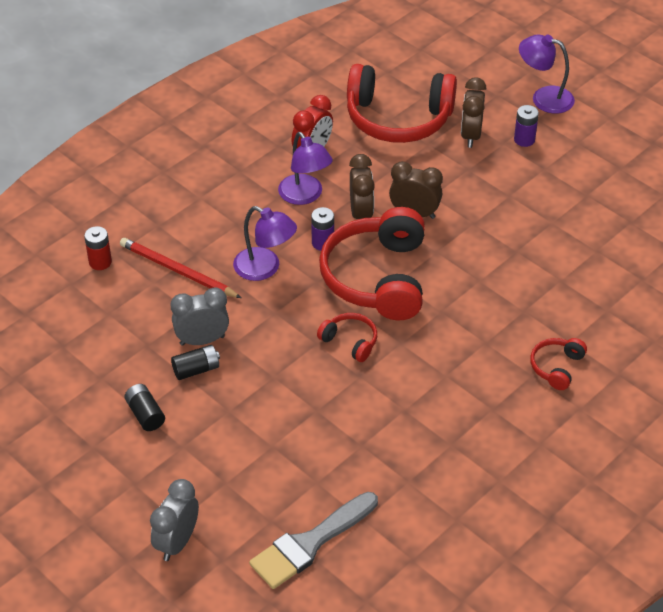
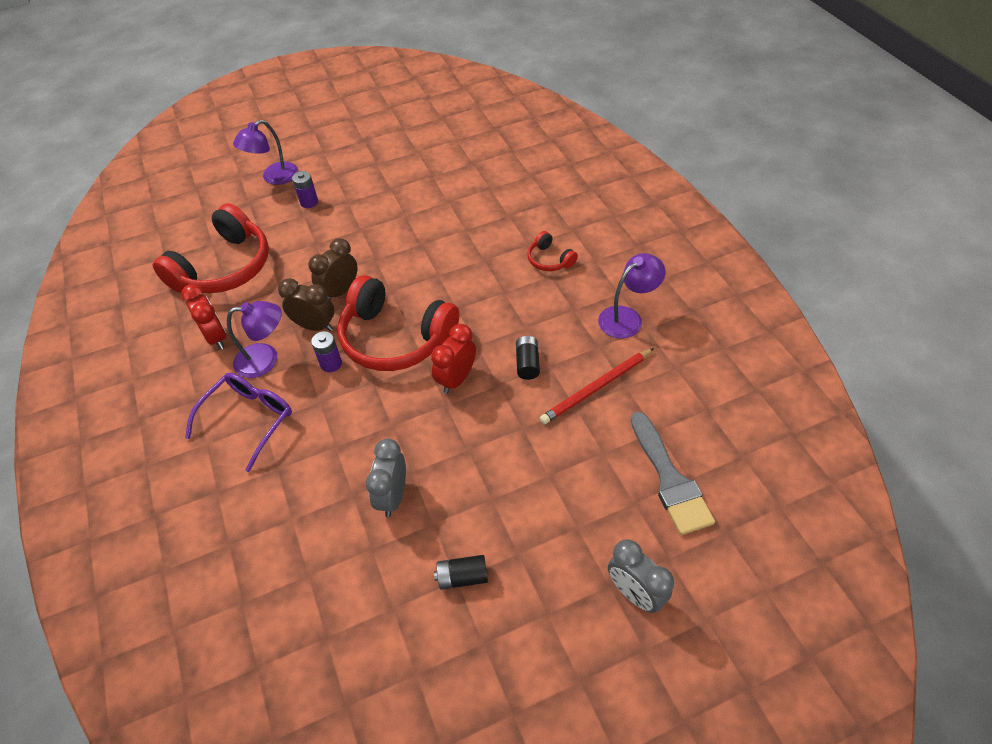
camera: 65 degrees left, 5 degrees up
red battery [84,226,112,270] -> none
red pencil [120,238,241,298] -> red pencil moved to [540,348,654,424]
black battery [171,345,220,380] -> black battery moved to [516,336,540,380]
purple lamp [233,206,297,281] -> purple lamp moved to [598,253,665,338]
red headphones [317,313,377,362] -> red clock [431,324,476,394]
brown clock [461,77,487,148] -> none
none -> purple glasses [185,373,292,472]

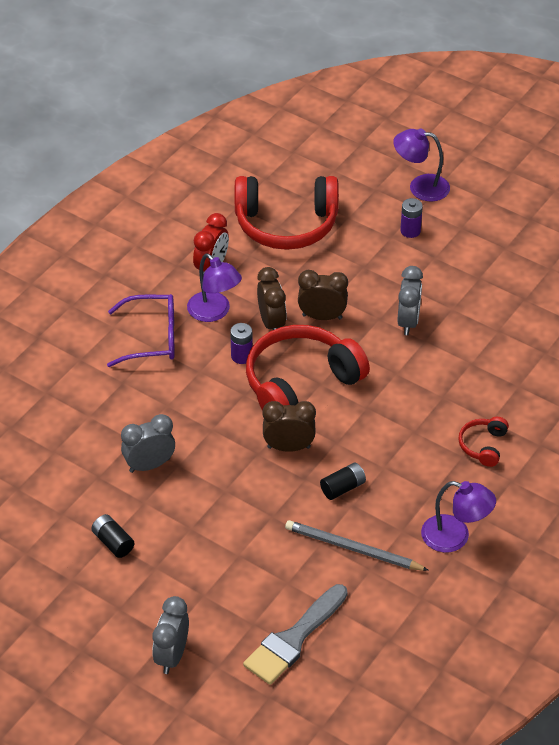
camera: 55 degrees right, 5 degrees down
red headphones [337,275,459,371] -> red headphones turned 60 degrees clockwise [246,325,370,411]
red clock [431,324,476,394] -> brown clock [262,401,316,452]
red pencil [540,348,654,424] -> grey pencil [285,520,429,571]
none -> grey clock [397,266,423,335]

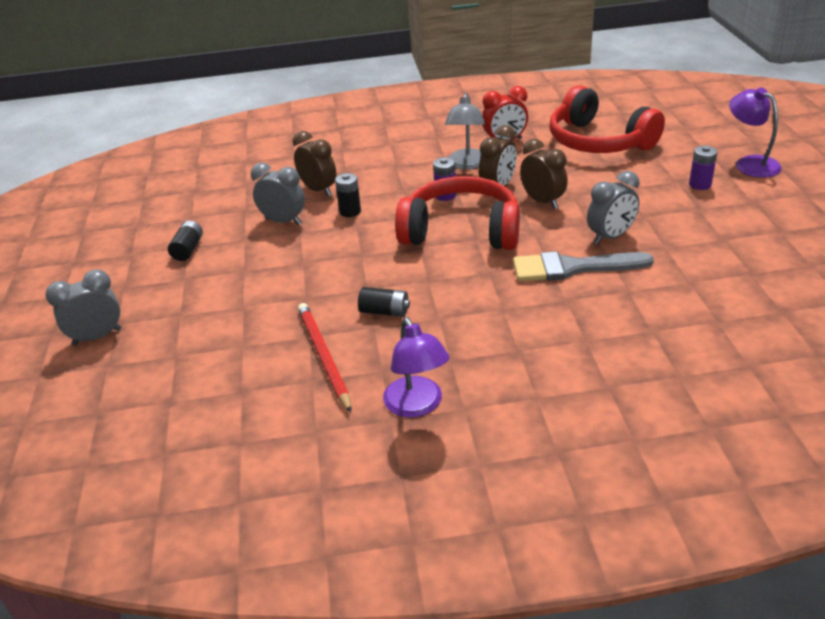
camera: 50 degrees right, 10 degrees down
purple glasses [107,294,175,367] -> none
purple lamp [187,253,242,322] -> grey lamp [445,93,485,170]
grey brush [243,584,348,685] -> grey brush moved to [513,251,654,282]
brown clock [262,401,316,452] -> brown clock moved to [293,131,337,196]
grey pencil [285,520,429,571] -> red pencil [298,303,351,412]
red headphones [458,417,509,467] -> none
none -> black battery [335,173,361,217]

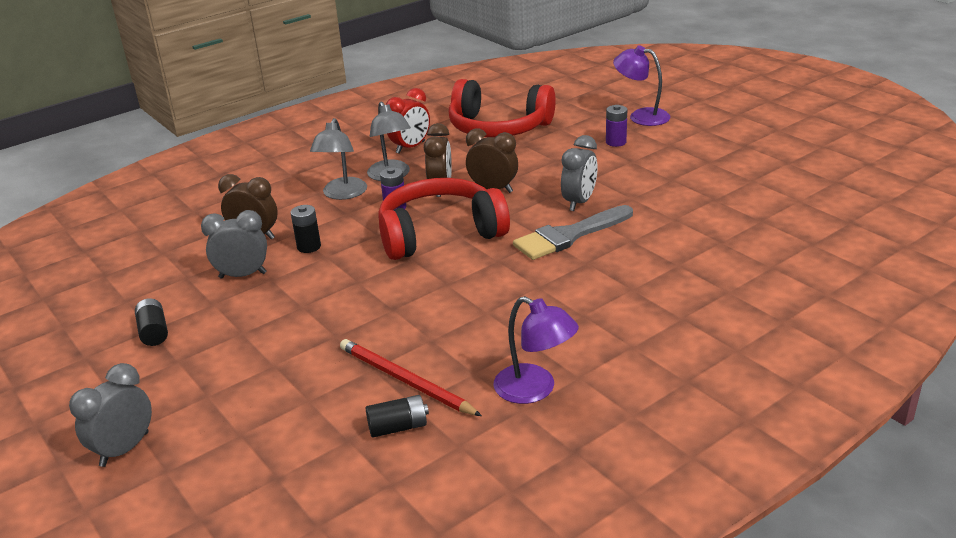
camera: 30 degrees left, 5 degrees down
black battery [358,287,410,317] -> black battery moved to [366,395,429,437]
none -> grey lamp [310,118,367,200]

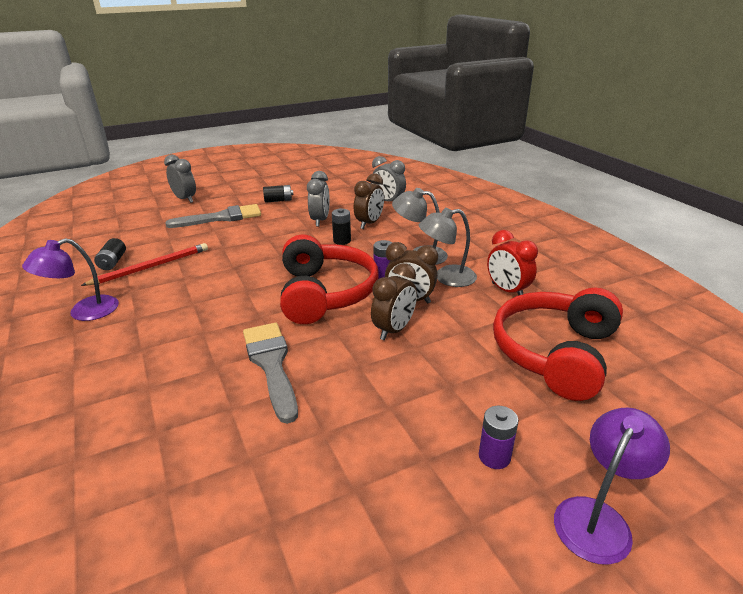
camera: 100 degrees right, 0 degrees up
grey clock [561,135,598,211] -> grey clock moved to [372,156,406,202]
none -> grey brush [165,204,261,228]

